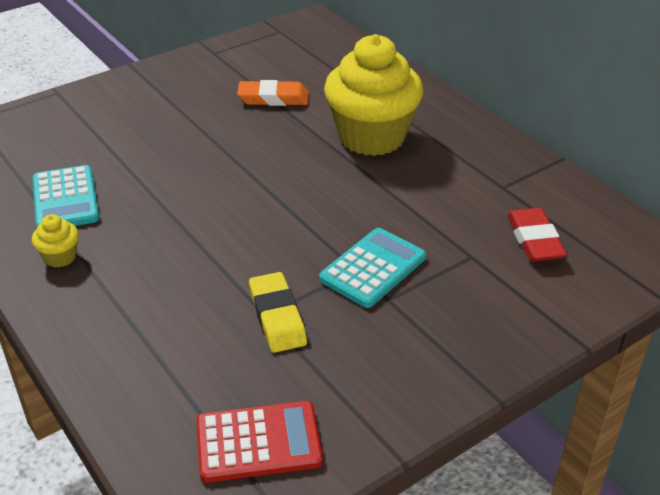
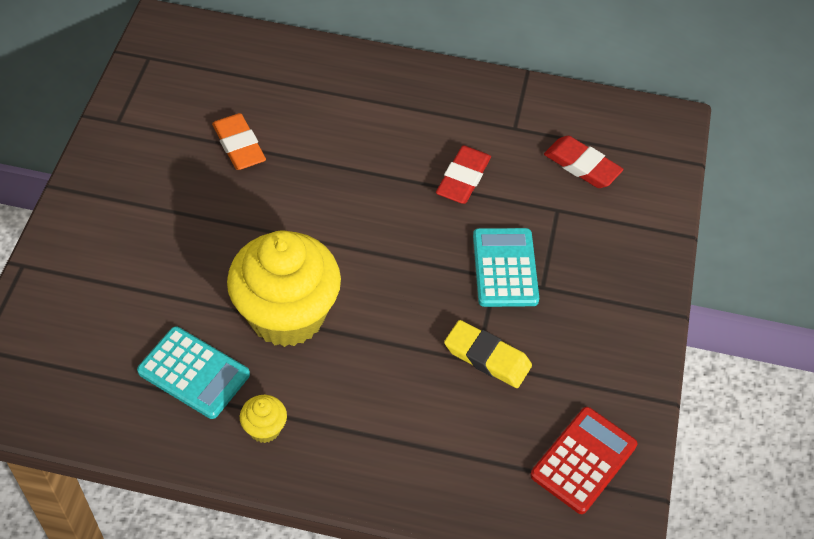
camera: 45 degrees left, 15 degrees up
orange eraser [237,80,309,106] -> orange eraser turned 75 degrees counterclockwise [212,113,266,170]
yellow cupcake [324,34,423,156] -> yellow cupcake moved to [227,230,341,347]
none -> red eraser [436,146,491,204]

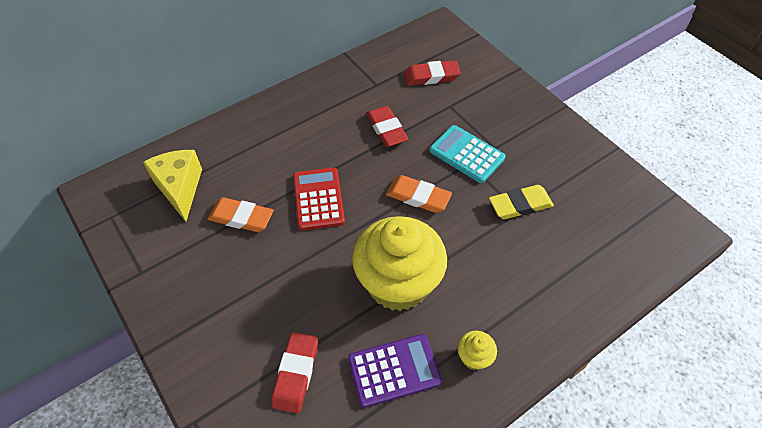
camera: 45 degrees left, 0 degrees up
turquoise calculator [137,327,250,419] -> purple calculator [348,334,442,408]
red calculator [530,407,637,514] -> red calculator moved to [293,167,345,231]
none -> yellow cheese [143,150,202,222]
none -> red eraser [271,332,318,413]
none -> orange eraser [386,175,452,213]

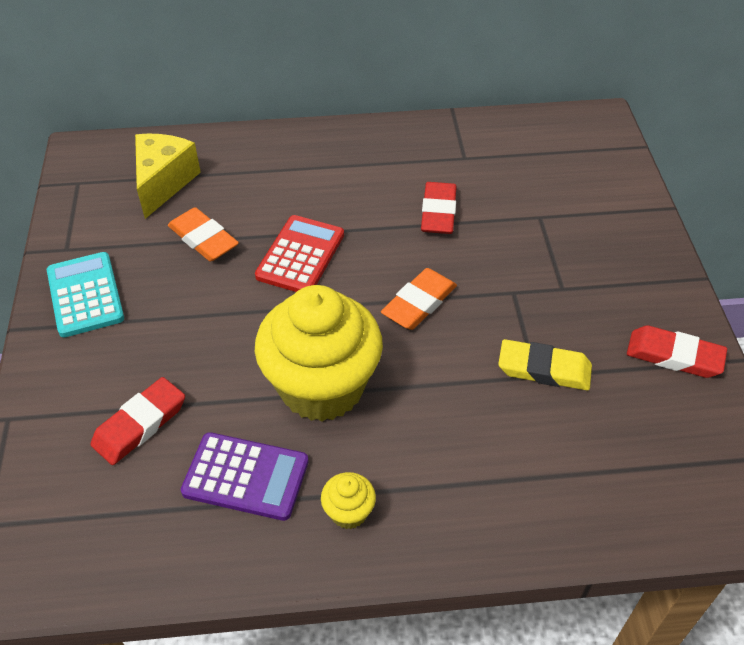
camera: 30 degrees right, 5 degrees down
orange eraser [386,175,452,213] -> orange eraser turned 75 degrees clockwise [381,268,457,330]
red eraser [404,60,461,86] -> red eraser moved to [627,325,727,378]
turquoise calculator [429,125,506,183] -> turquoise calculator moved to [47,252,124,337]

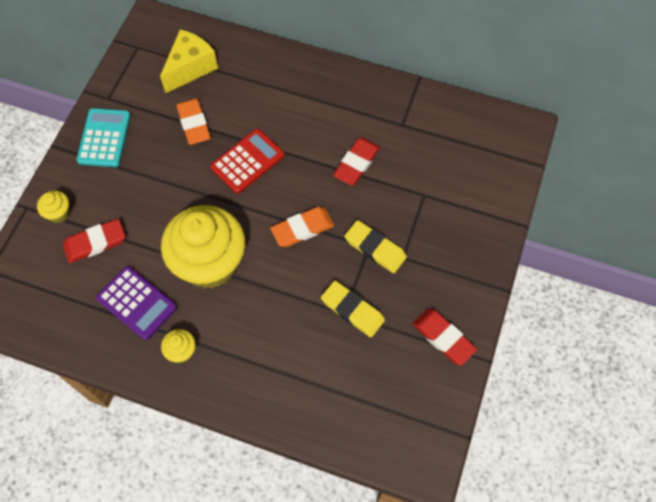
camera: 25 degrees right, 15 degrees up
none -> yellow cupcake [37,190,70,223]
none -> yellow eraser [345,220,407,273]

